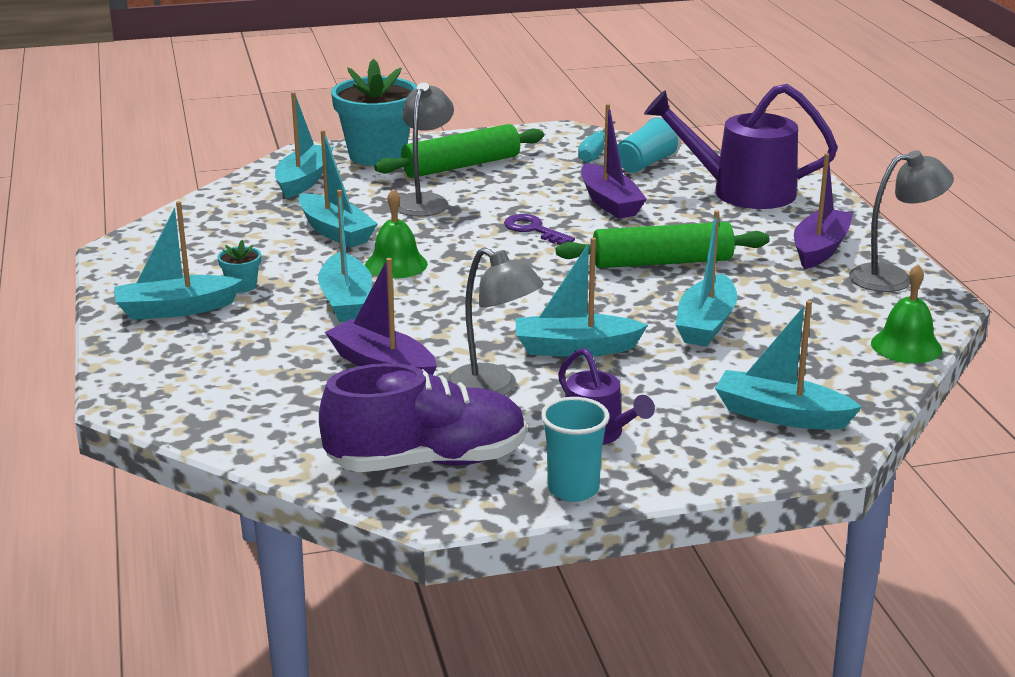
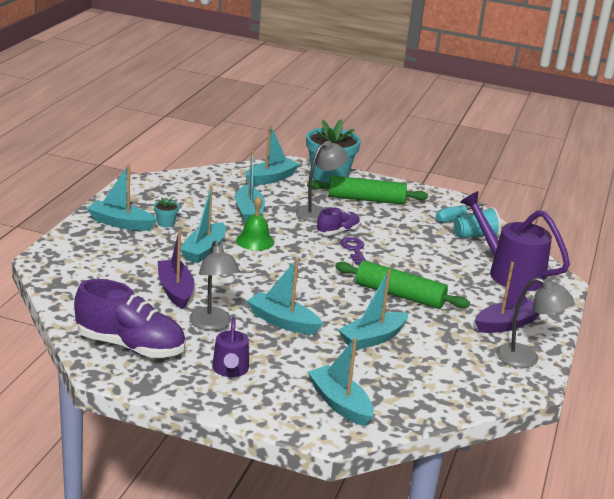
camera: 30 degrees right, 0 degrees up
turquoise cup [541,397,610,502] -> none
purple boat [581,104,647,219] -> none
green bell [871,264,942,363] -> none
none -> purple shoe [317,207,360,235]

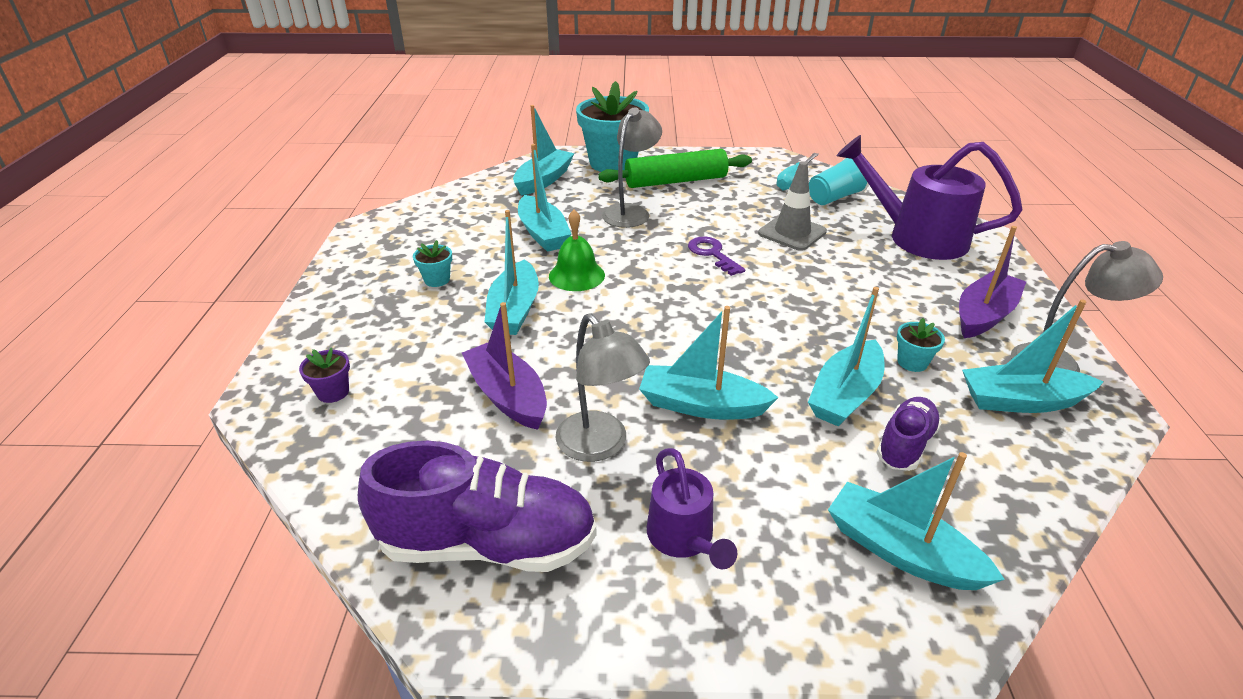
camera: 15 degrees left, 10 degrees up
turquoise boat [87,164,157,231] -> turquoise boat moved to [962,299,1104,413]
purple shoe [317,207,360,235] -> purple shoe moved to [876,397,942,471]
green rolling pin [335,261,470,309] -> none
none -> purple flower pot [299,348,350,403]
none -> grey traffic cone [758,161,827,251]
none -> turquoise flower pot [897,318,945,372]

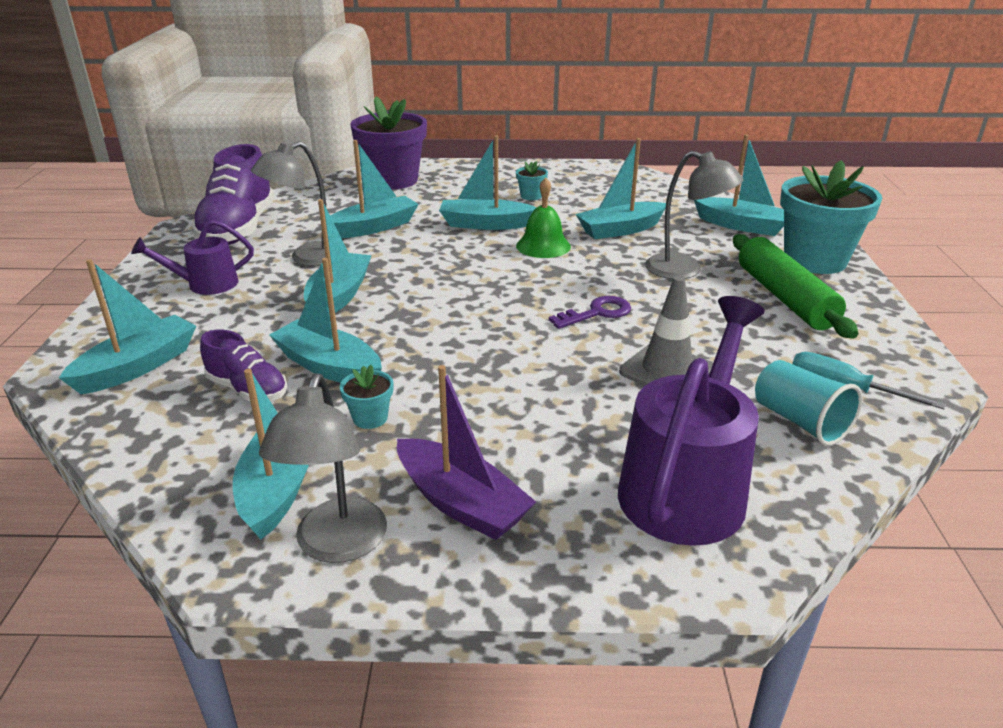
camera: 90 degrees right, 5 degrees down
purple flower pot [299,348,350,403] -> purple flower pot [350,96,427,190], size x2.41
purple boat [462,302,547,430] -> turquoise boat [330,140,419,238]

